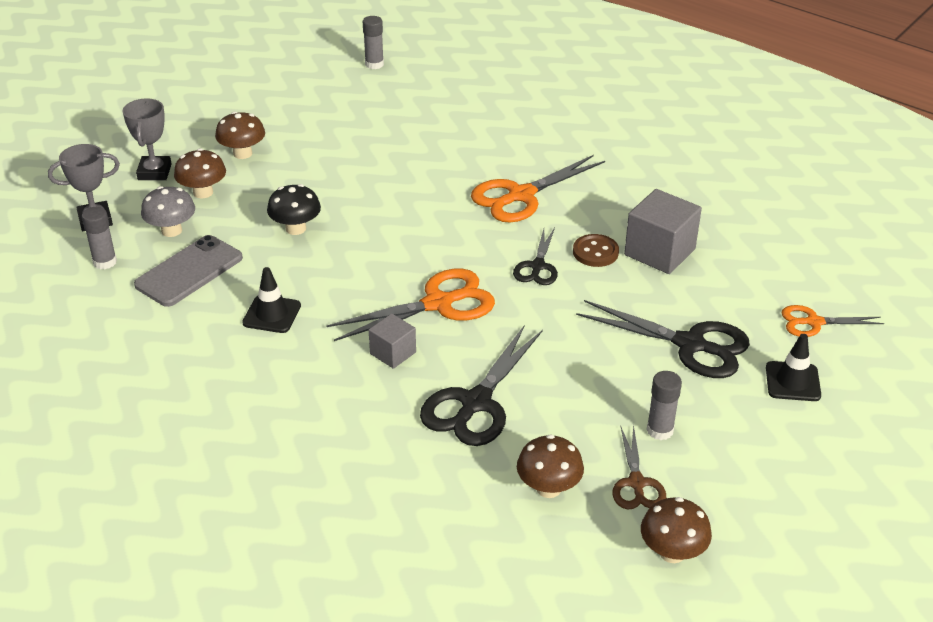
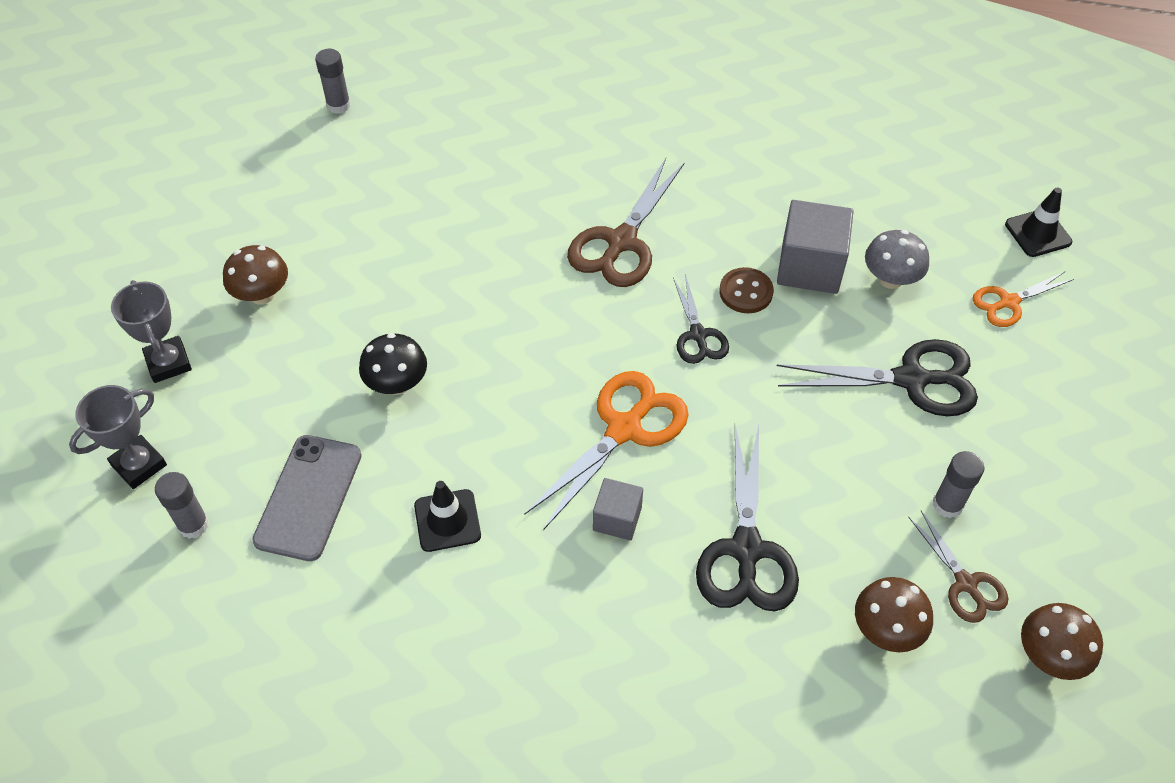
camera: 25 degrees left, 15 degrees up
grey mushroom [141,186,195,237] -> grey mushroom moved to [865,230,929,289]
brown mushroom [174,148,226,198] -> none
orange scissors [471,155,605,222] -> brown scissors [567,158,685,287]
black traffic cone [766,334,821,401] -> black traffic cone moved to [1005,188,1072,257]

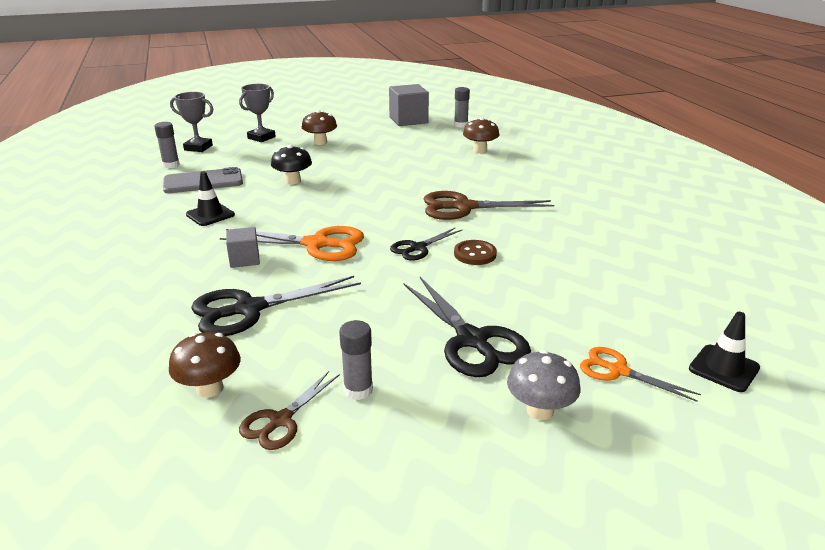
camera: 60 degrees right, 25 degrees down
grey cube [777,200,854,294] -> grey cube moved to [389,84,429,126]
grey mushroom [865,230,929,289] -> grey mushroom moved to [507,350,581,420]
brown mushroom [1021,603,1103,680] -> brown mushroom moved to [463,117,499,153]

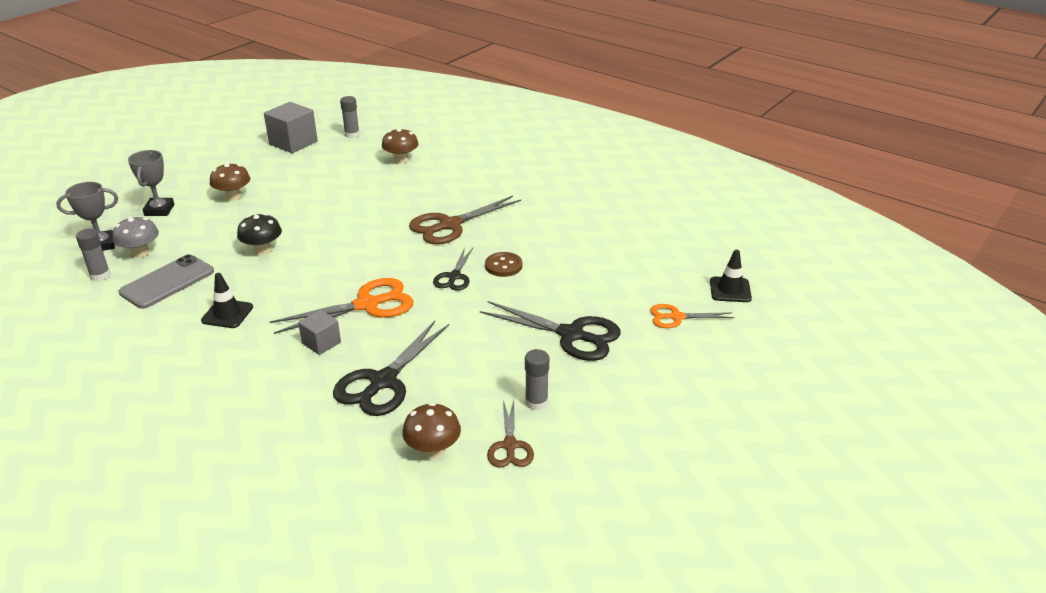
camera: 35 degrees left, 5 degrees up
grey mushroom [507,350,581,420] -> grey mushroom moved to [112,217,159,258]

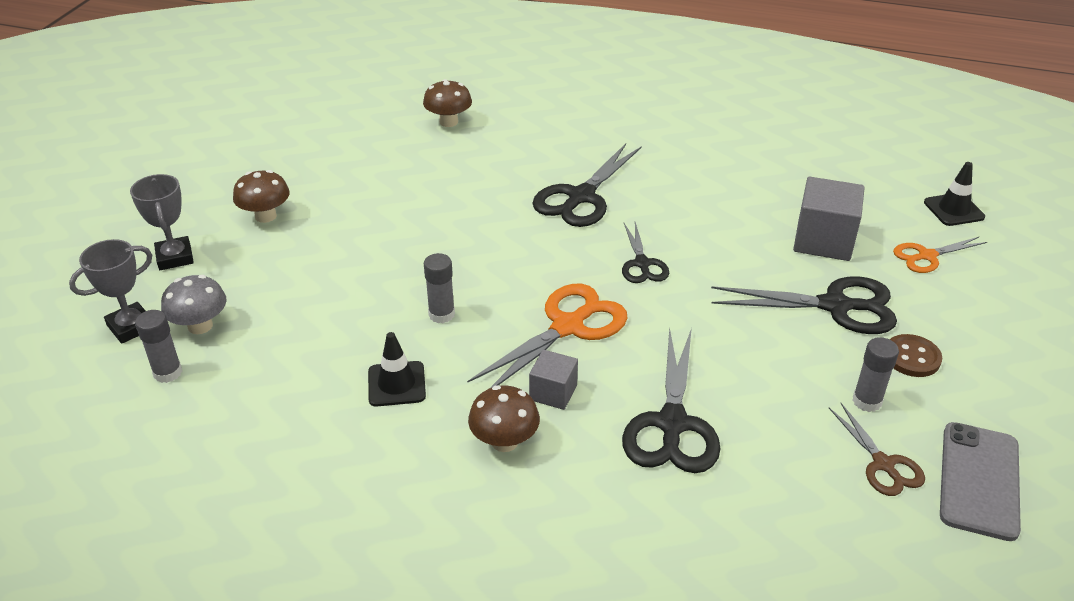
camera: 20 degrees left, 5 degrees up
grey phone [119,254,214,309] -> grey phone moved to [940,422,1021,541]
black mushroom [237,213,282,255] -> none
grey cube [264,102,318,153] -> grey cube moved to [793,177,865,261]
grey glue stick [340,96,360,138] -> grey glue stick moved to [424,253,455,323]
brown mushroom [402,403,461,459] -> brown mushroom moved to [468,385,540,452]
brown scissors [409,196,521,245] -> black scissors [532,143,642,227]
brown button [485,252,522,277] -> brown button moved to [890,334,942,377]

